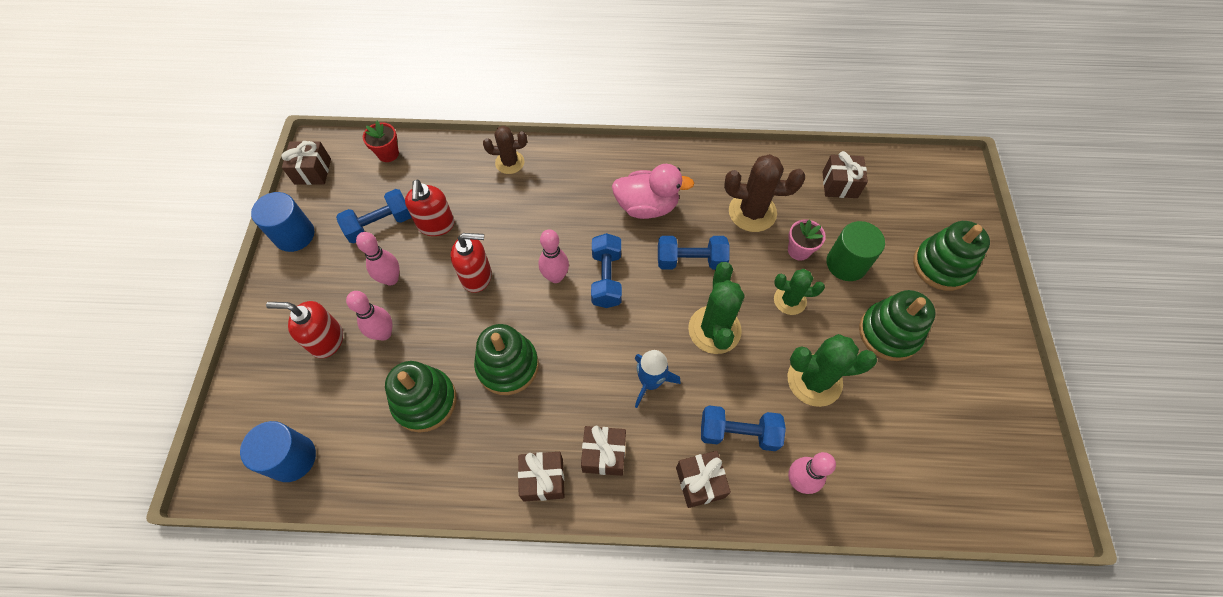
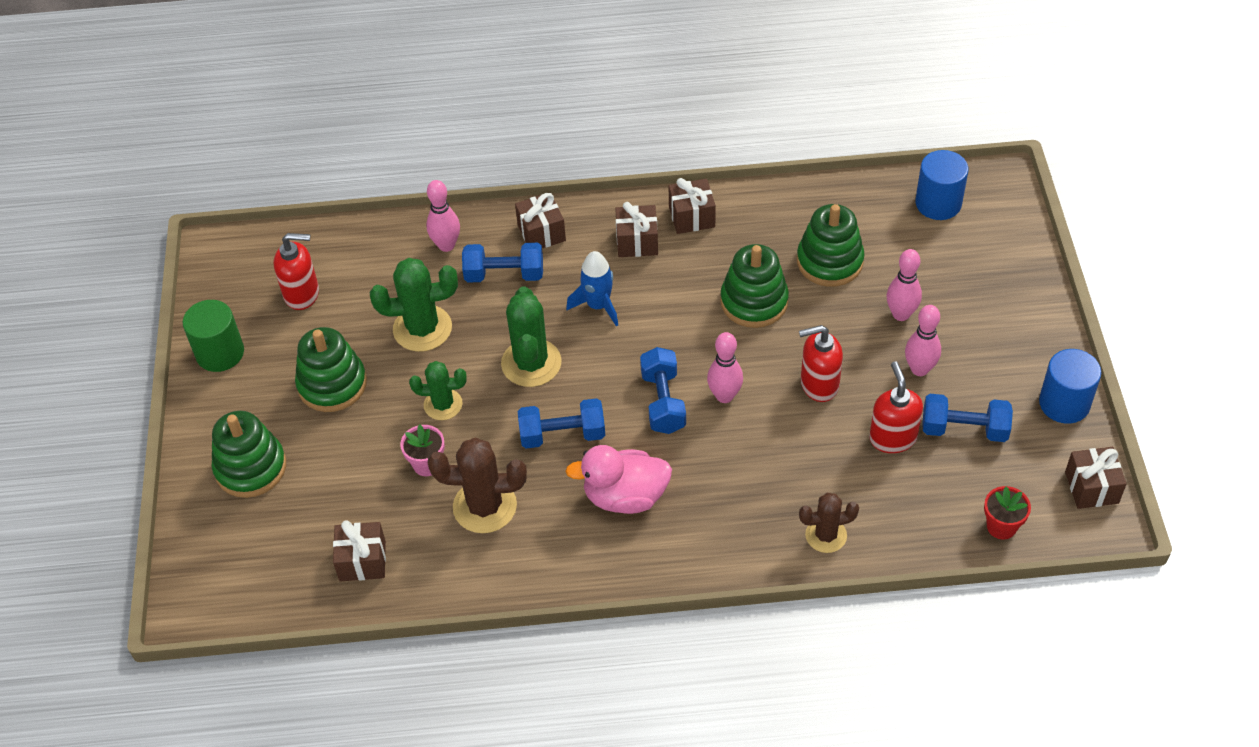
camera: 175 degrees right, 10 degrees down
red soap dispenser [266,301,343,358] -> red soap dispenser moved to [274,233,319,310]
blue dumbbell [336,189,411,243] -> blue dumbbell turned 45 degrees clockwise [922,394,1013,442]
green cylinder [827,221,885,281] -> green cylinder moved to [183,300,244,372]

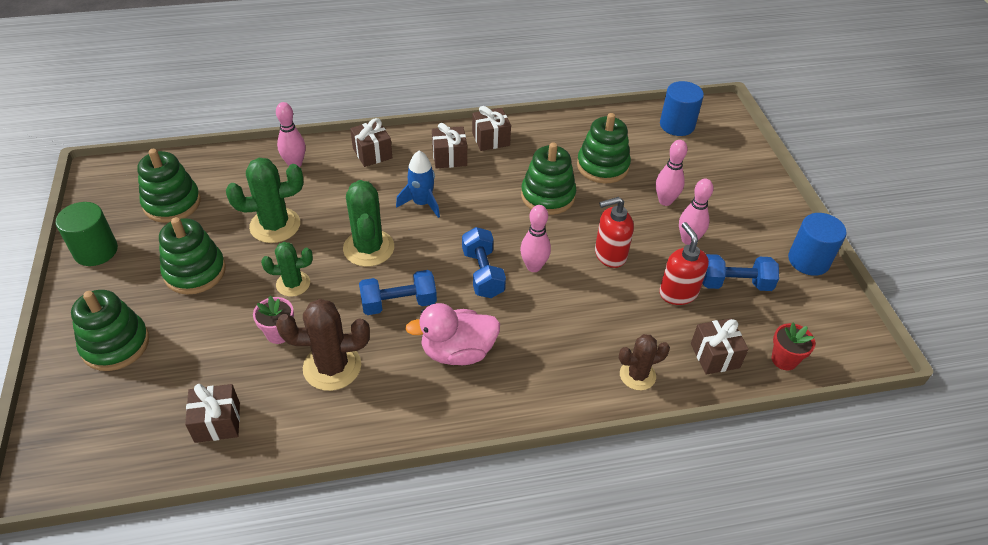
camera: 10 degrees left, 5 degrees down
red soap dispenser [274,233,319,310] -> green stacking toy [137,149,201,223]
blue dumbbell [462,243,543,283] -> none
brown gift [1065,447,1127,509] -> brown gift moved to [691,318,749,375]

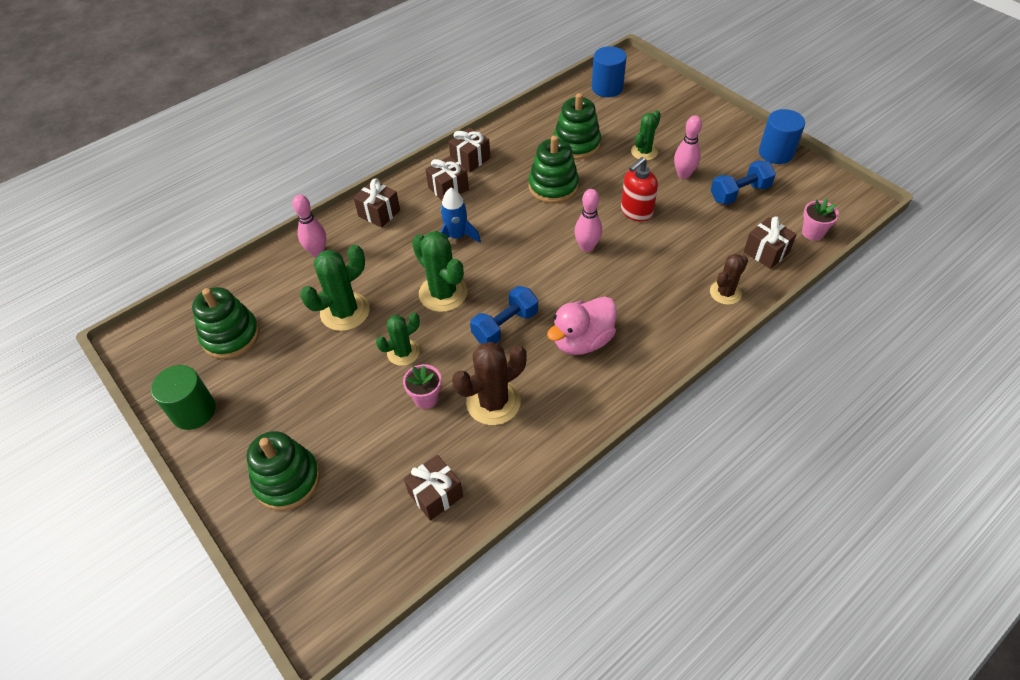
camera: 25 degrees left, 5 degrees up
green stacking toy [159,217,226,295] -> none
blue dumbbell [462,227,506,298] -> none
pink bowling pin [656,140,688,206] -> green cactus [631,110,661,160]
red soap dispenser [659,222,709,305] -> none
red flower pot [771,323,816,370] -> pink flower pot [802,198,839,241]

